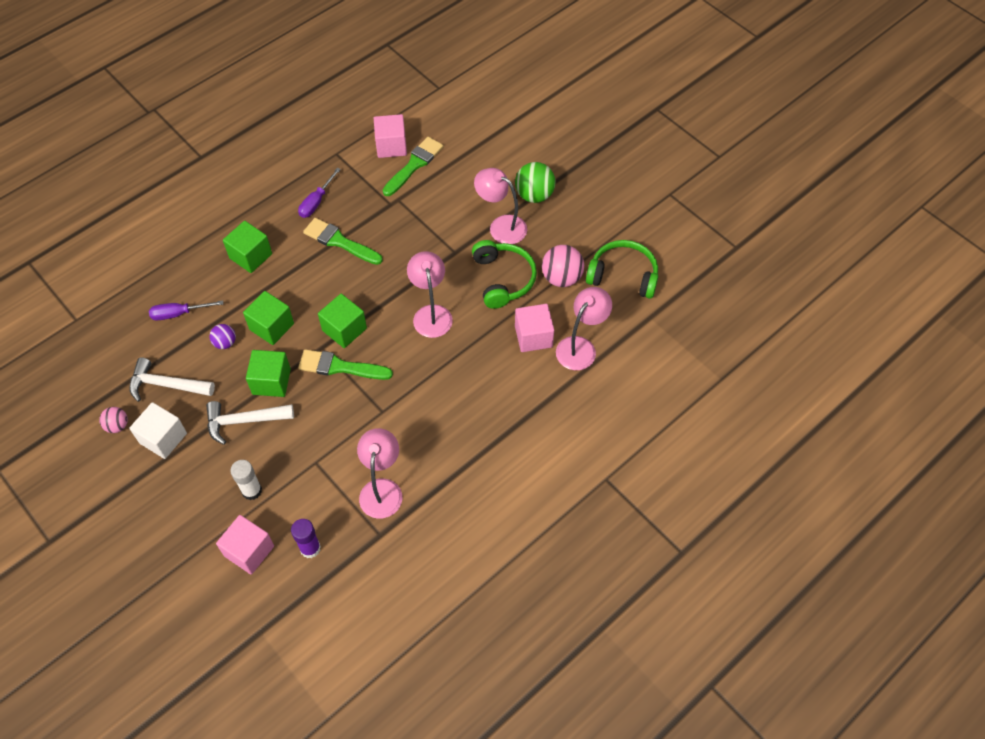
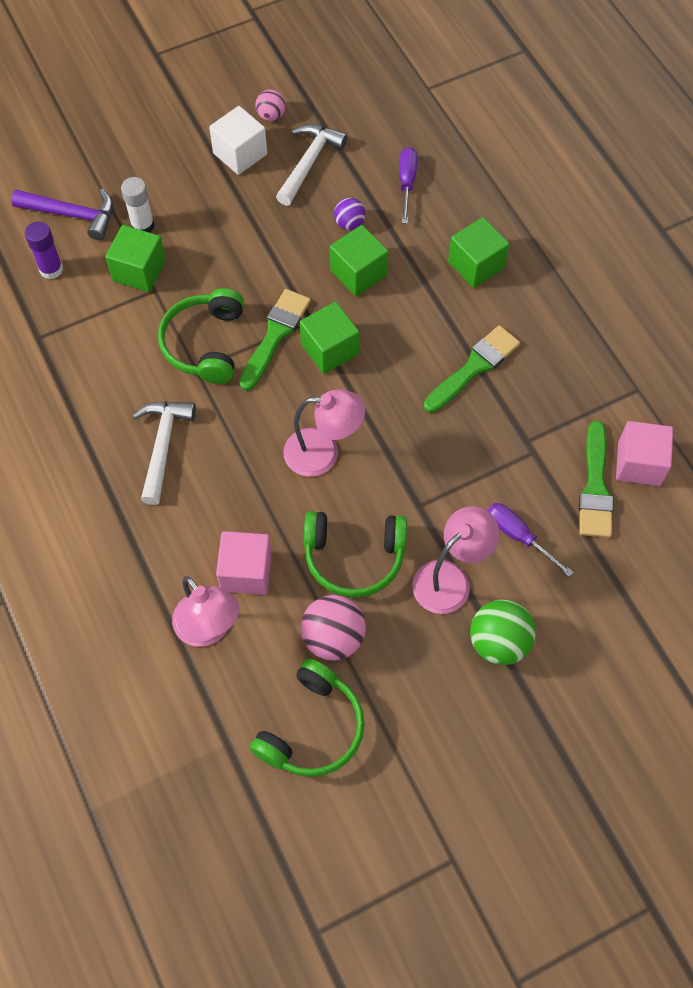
camera: 105 degrees right, 5 degrees up
white hammer [206,401,294,445] -> white hammer moved to [132,402,196,505]
pink cube [216,515,274,575] -> purple hammer [11,189,113,240]
green cube [246,350,291,397] -> green cube moved to [105,225,166,292]
purple screwdriver [298,168,341,218] -> purple screwdriver moved to [487,503,574,577]
pink lamp [357,428,402,519] -> none
green brush [383,137,443,196] -> green brush turned 45 degrees clockwise [579,420,613,538]
none -> green headphones [158,288,244,384]

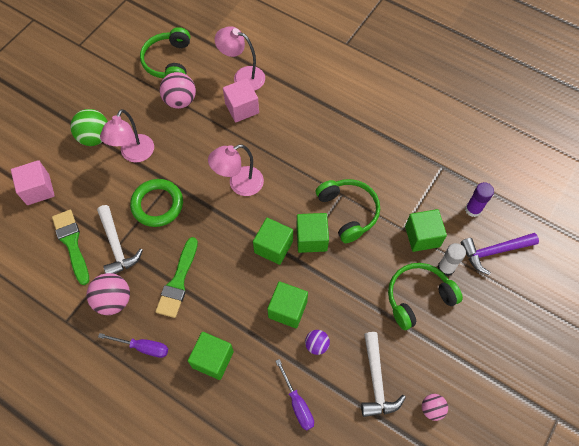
camera: 150 degrees right, 0 degrees up
white hammer [132,402,196,505] -> white hammer moved to [97,205,143,274]
white cube [209,106,267,175] -> none
green brush [239,289,311,391] -> green cube [297,213,329,253]
green headphones [304,511,407,598] -> green headphones moved to [388,263,463,330]
purple screwdriver [487,503,574,577] -> purple screwdriver moved to [98,333,168,358]
pink cube [616,421,673,486] -> pink cube moved to [11,160,55,205]
none -> pink ball [86,273,130,315]
none -> green ring [130,179,183,227]

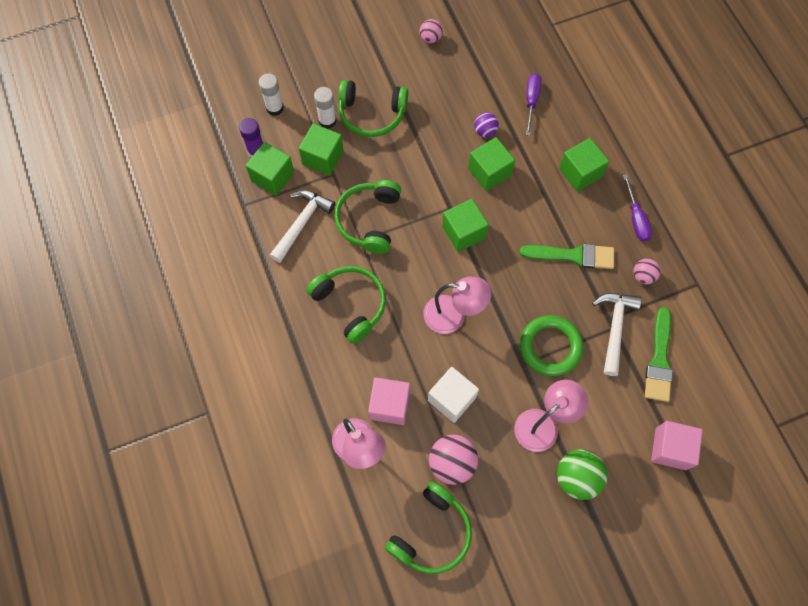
camera: 145 degrees left, 5 degrees up
pink ball [86,273,130,315] -> pink ball [633,258,661,285], size x0.58
purple screwdriver [98,333,168,358] -> purple screwdriver turned 150 degrees counterclockwise [623,174,652,241]
green brush [156,237,198,318] -> green brush turned 45 degrees clockwise [520,244,614,269]
green cube [297,213,329,253] -> green cube moved to [246,142,294,196]
white hammer [361,332,406,417] -> white hammer moved to [269,190,335,263]
purple hammer [460,233,539,275] -> white glue stick [259,73,284,116]
none -> green headphones [306,266,386,344]
none -> white cube [428,367,479,423]

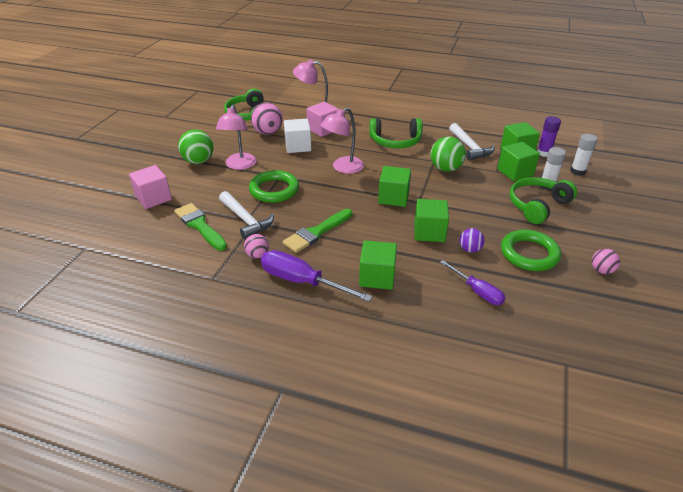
camera: 130 degrees right, 30 degrees down
green headphones [334,180,401,254] -> green ball [430,136,466,172]
purple screwdriver [623,174,652,241] -> purple screwdriver [261,250,373,302], size x1.59
none -> green ring [501,230,561,271]

